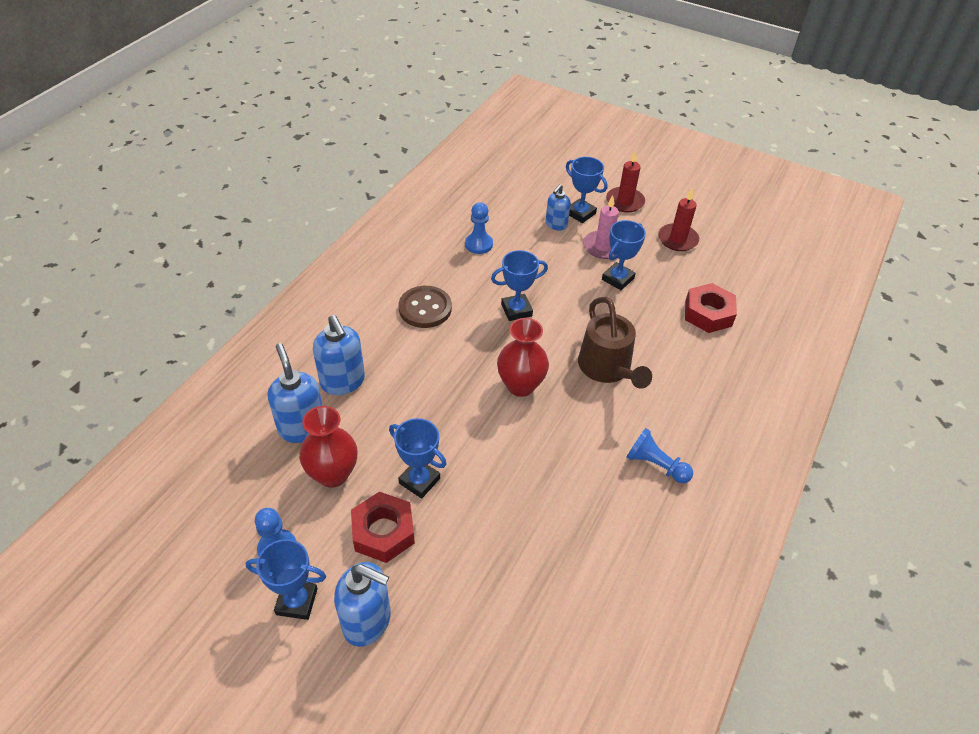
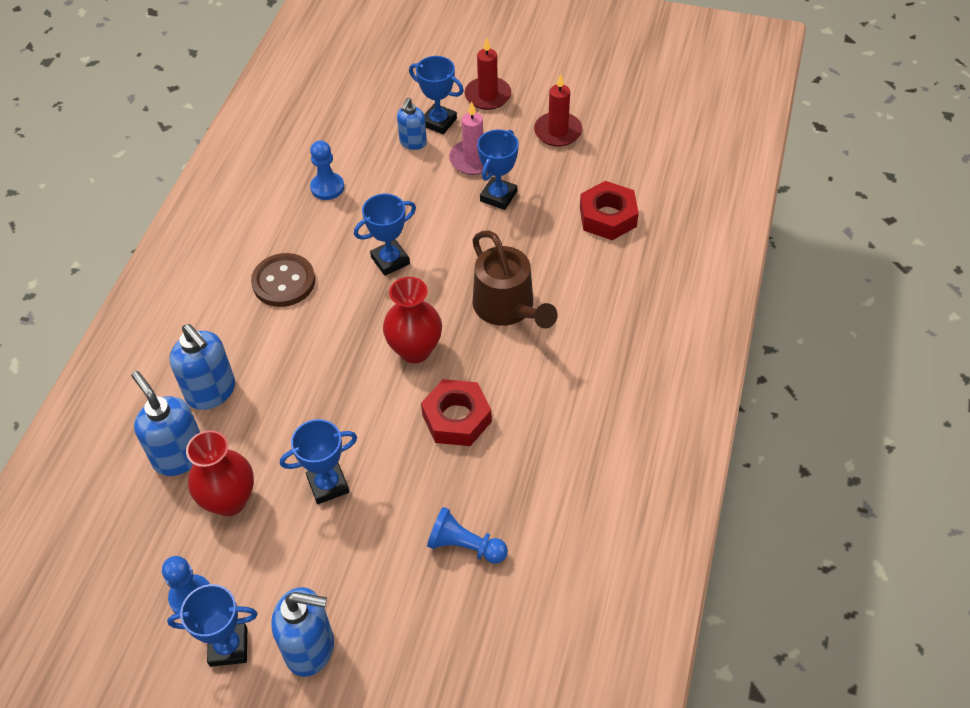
camera: 10 degrees left, 5 degrees up
red nut [351,491,415,563] -> red nut moved to [421,379,492,446]
blue trophy [389,418,447,499] -> blue trophy turned 45 degrees counterclockwise [280,419,357,504]
blue pawn [627,428,693,483] -> blue pawn moved to [427,507,508,564]

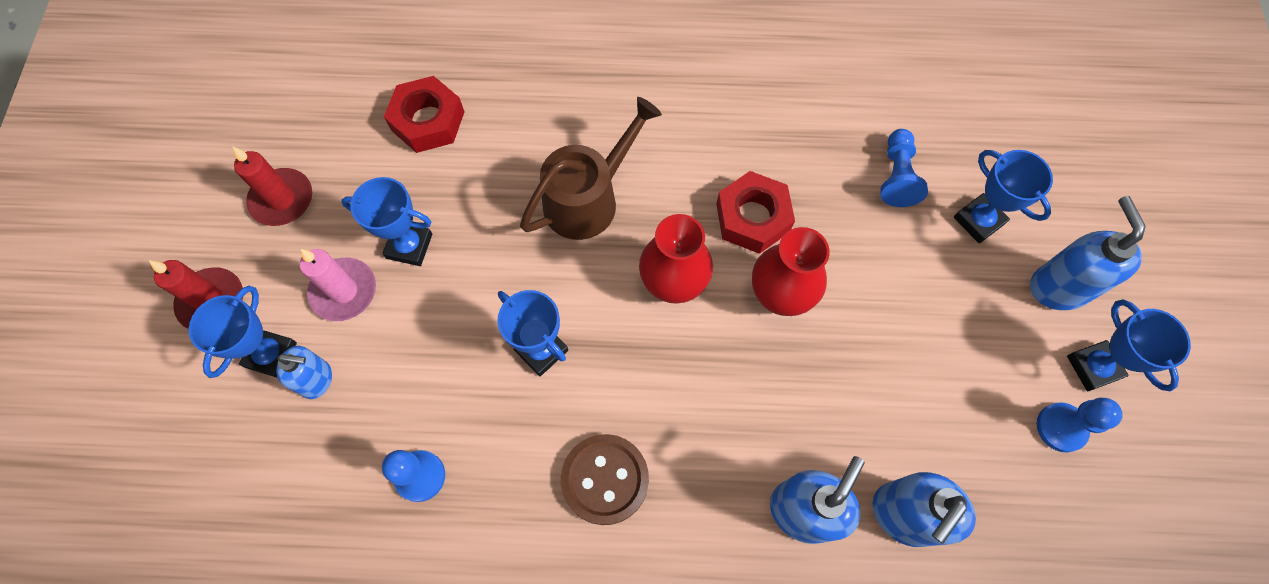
camera: 105 degrees left, 15 degrees up
red vase [186,430,254,516] -> red vase moved to [752,227,830,316]
blue trophy [280,419,357,504] -> blue trophy moved to [954,150,1053,243]

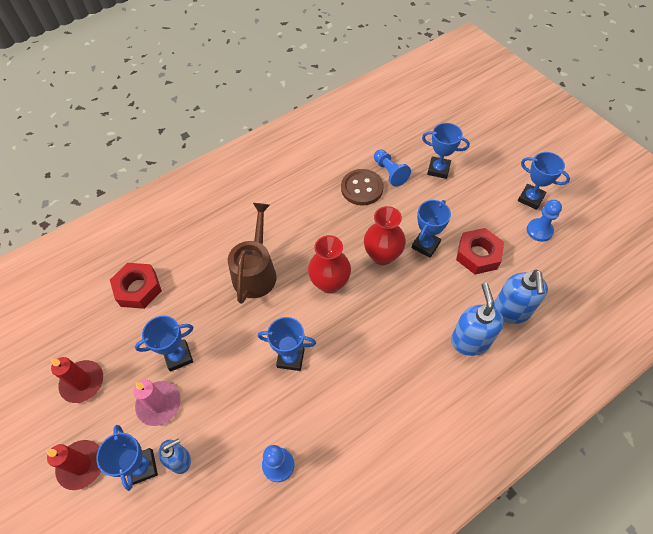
camera: 35 degrees left, 10 degrees down
brown button [561,434,649,525] -> brown button moved to [341,169,384,205]
red nut [716,171,795,254] -> red nut moved to [456,228,504,274]
blue soap dispenser [1030,196,1146,310] -> none
none -> blue trophy [412,200,451,258]

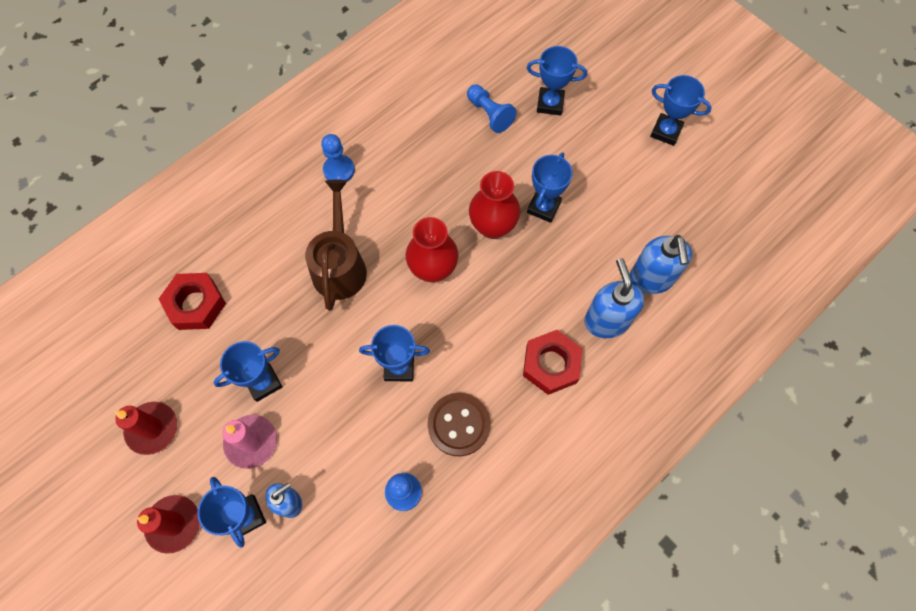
camera: 10 degrees left, 10 degrees up
brown button [341,169,384,205] -> brown button moved to [427,393,490,457]
red nut [456,228,504,274] -> red nut moved to [523,330,583,395]
blue pawn [527,200,562,242] -> blue pawn moved to [321,134,355,182]

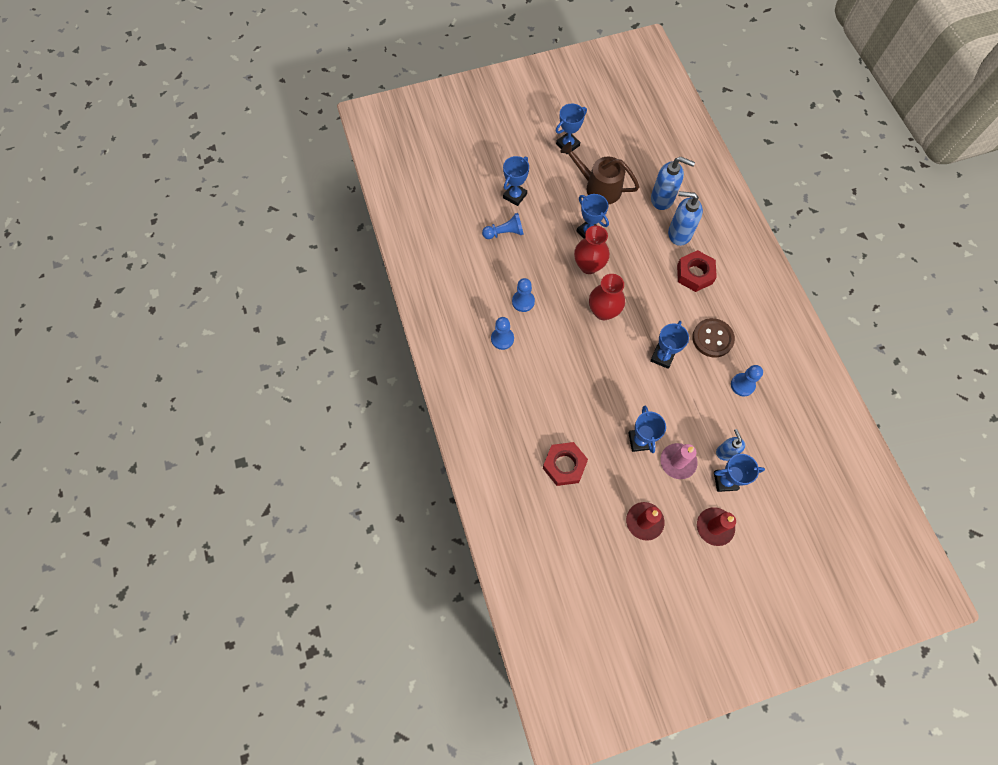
camera: 65 degrees left, 0 degrees up
brown watering can [305,179,367,311] -> brown watering can moved to [560,142,639,205]
none -> blue pawn [512,278,535,312]

